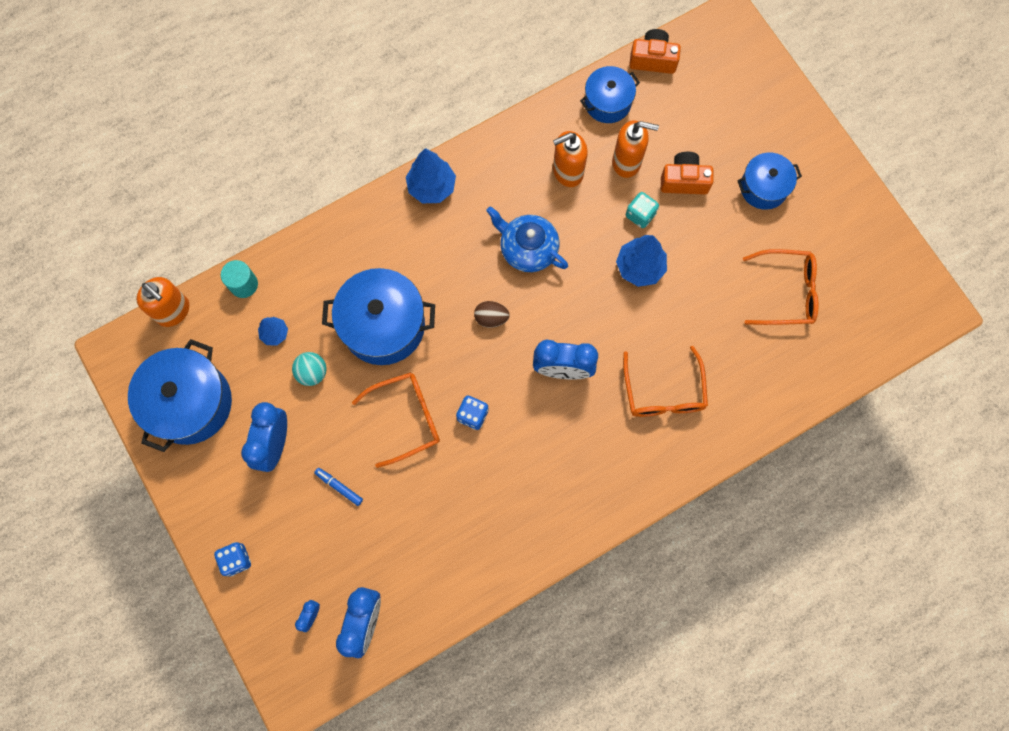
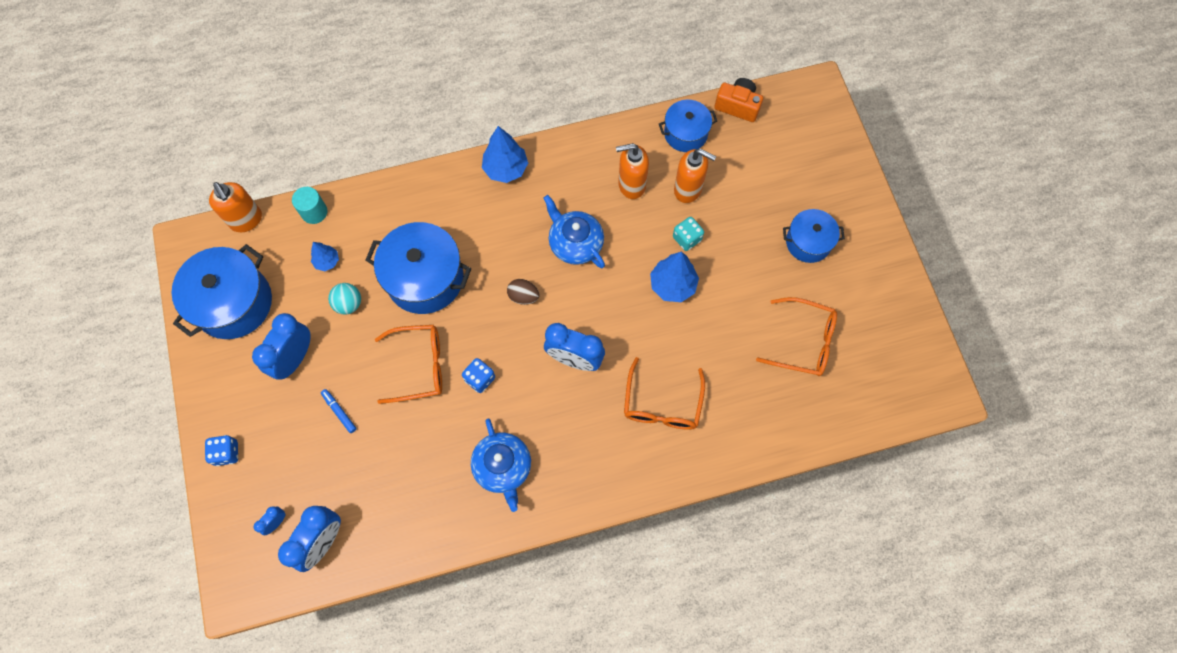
camera: 15 degrees right, 5 degrees down
orange camera [661,152,713,194] -> none
none -> blue teapot [471,419,531,512]

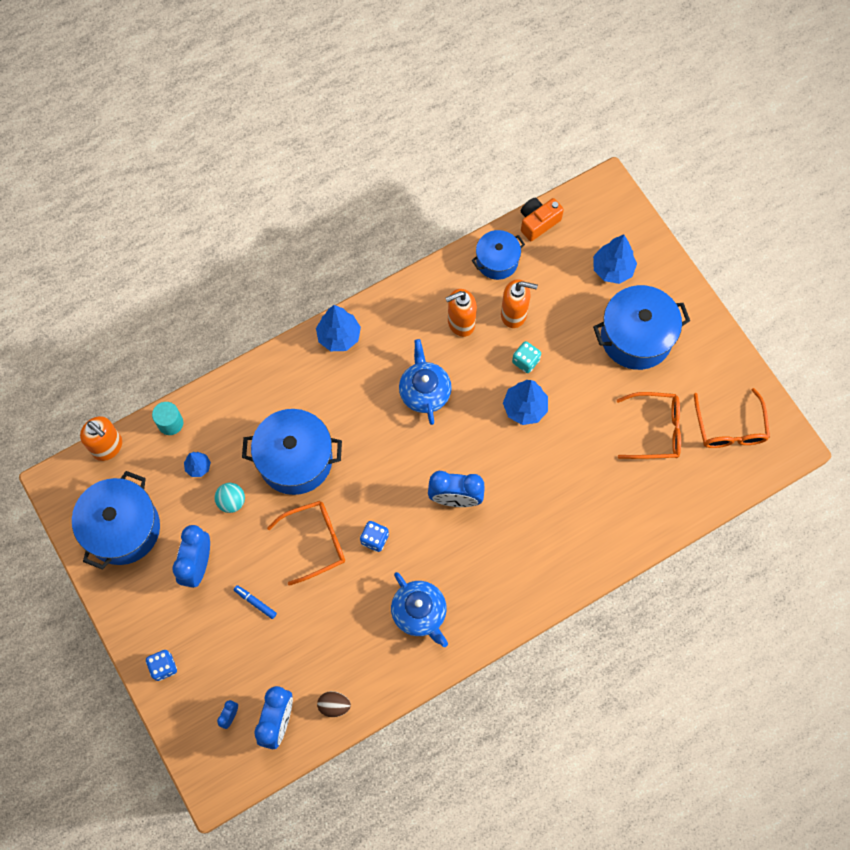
camera: 15 degrees left, 0 degrees up
brown egg [507,279,539,305] -> brown egg moved to [317,691,351,717]
blue teapot [543,195,605,268] -> blue teapot turned 45 degrees clockwise [399,339,452,425]
orange glasses [624,357,705,430] -> orange glasses moved to [694,388,770,448]
orange camera [714,78,763,122] -> orange camera turned 45 degrees counterclockwise [521,198,564,241]
blue pot [783,209,845,263] -> blue pot [593,285,690,370], size x1.68
none -> blue tree [593,234,637,284]

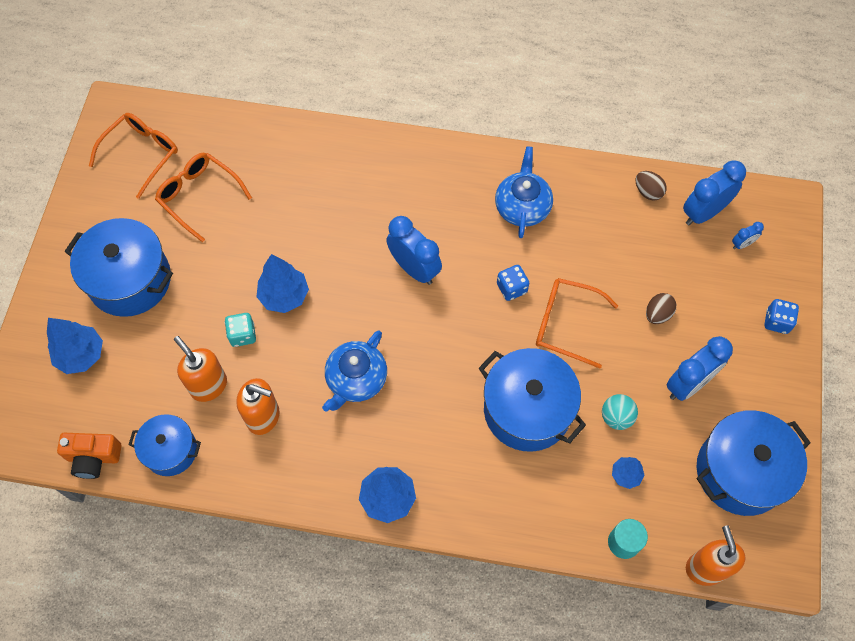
camera: 140 degrees left, 5 degrees down
blue marker [234,585,277,619] -> brown egg [646,293,676,324]

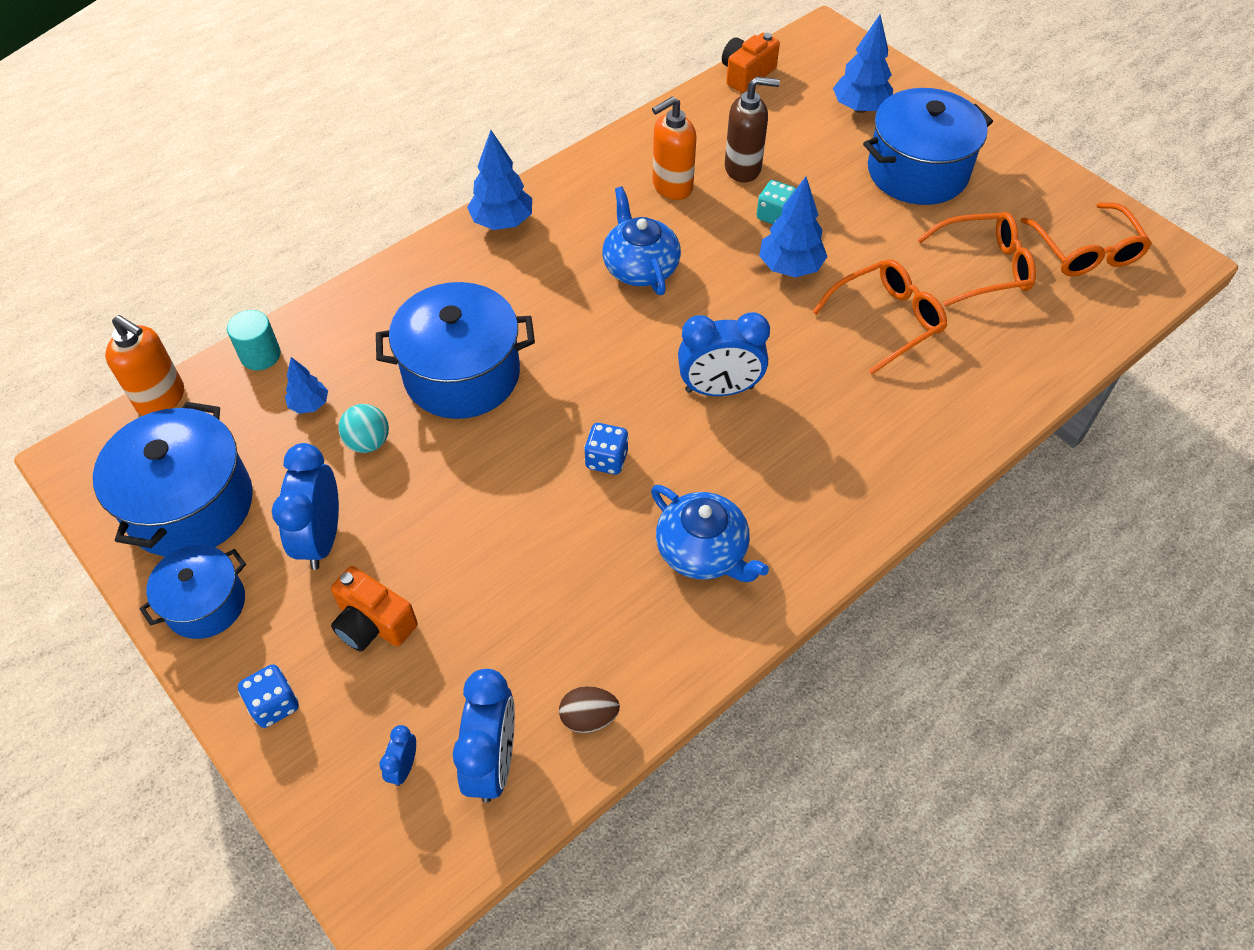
camera: 130 degrees right, 10 degrees down
blue pot [128,414,201,476] -> blue pot moved to [140,545,246,639]
orange soap dispenser [174,336,227,402] -> brown soap dispenser [725,77,780,183]
orange glasses [536,278,618,368] -> orange glasses moved to [812,260,947,374]
brown egg [646,293,676,324] -> none
none -> orange camera [331,566,418,652]

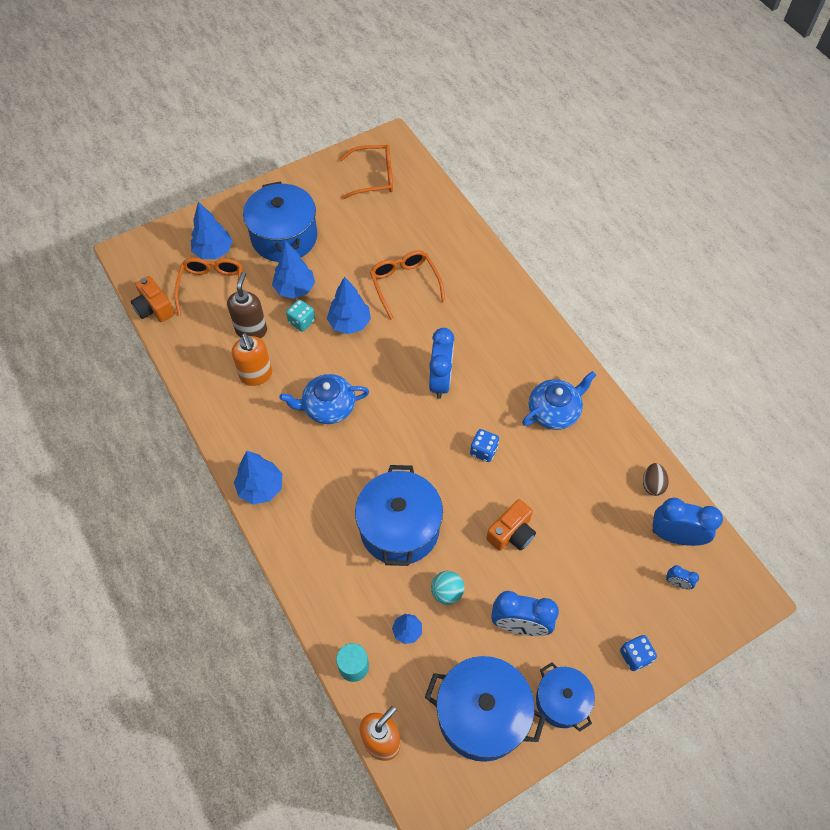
camera: 80 degrees left, 5 degrees up
orange camera [331,566,418,652] -> orange camera moved to [486,499,536,551]
orange glasses [917,212,1036,307] -> orange glasses moved to [174,258,243,315]
none -> blue tree [272,240,315,299]

